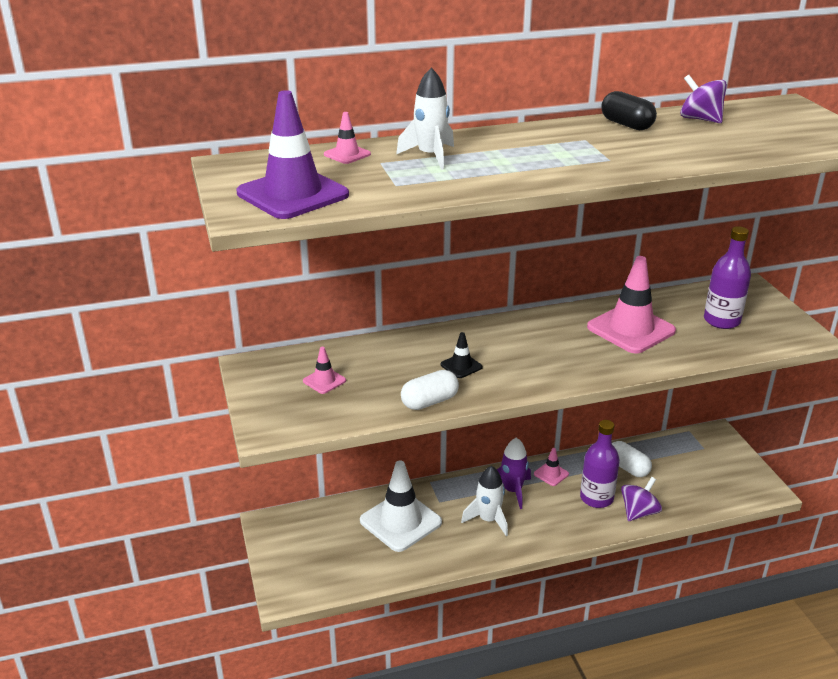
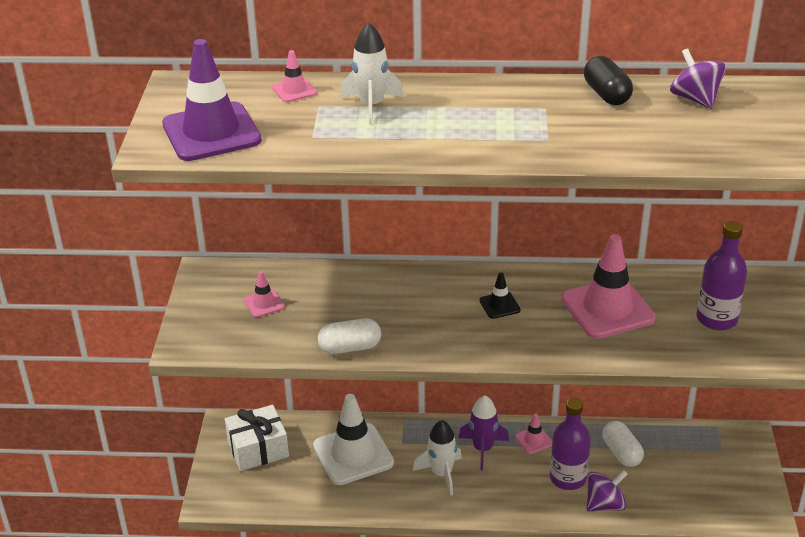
camera: 20 degrees right, 5 degrees up
black traffic cone [440,332,483,378] -> black traffic cone moved to [479,272,521,319]
none -> white gift [225,405,289,471]

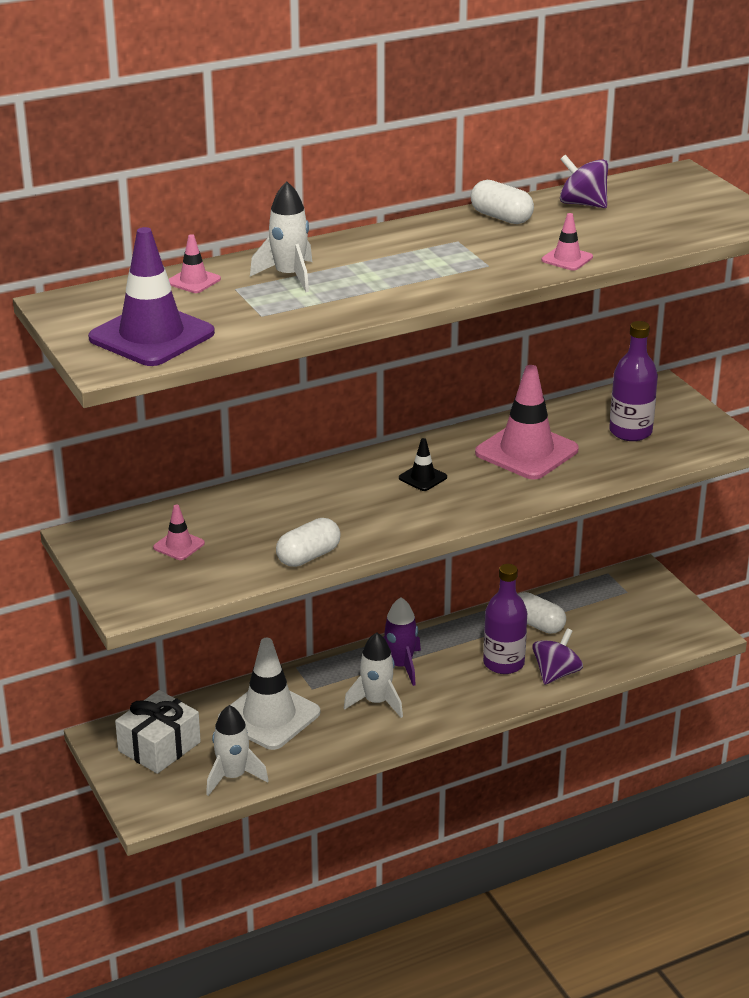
camera: 30 degrees left, 5 degrees down
pink traffic cone [515,413,552,454] -> pink traffic cone moved to [542,213,593,270]
black capsule [584,56,633,105] -> white capsule [471,180,534,224]
none -> white rocket [206,705,269,796]

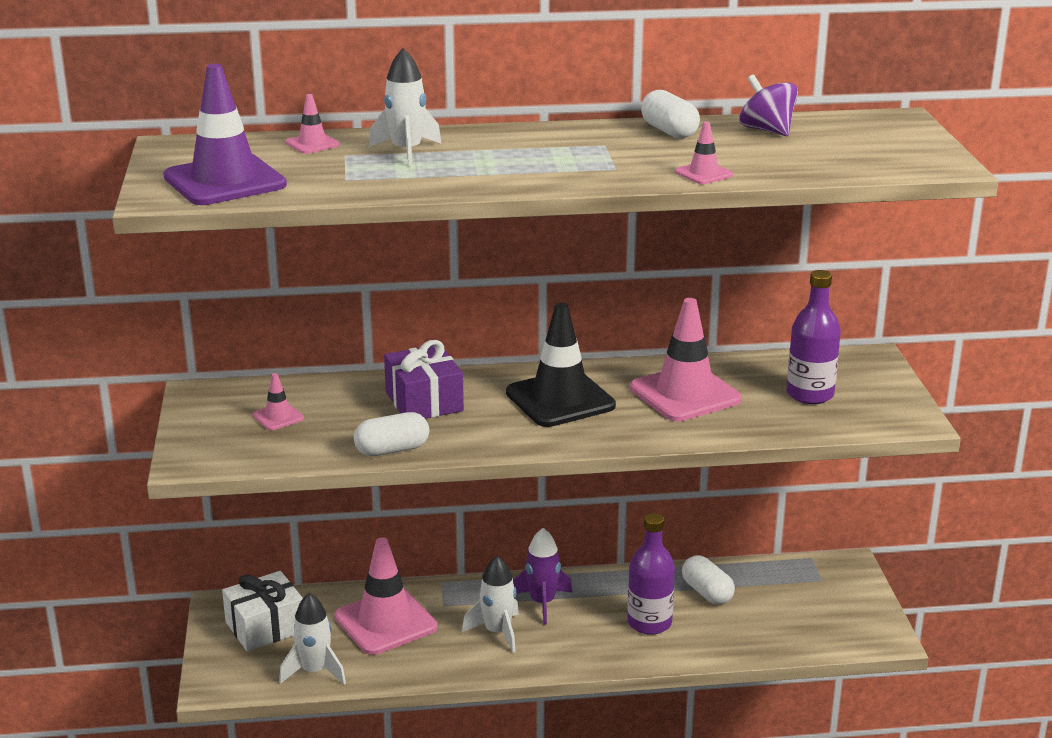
camera: 20 degrees right, 5 degrees down
white traffic cone [218,638,320,750] -> pink traffic cone [334,537,437,655]
black traffic cone [399,438,447,491] -> black traffic cone [506,303,616,427], size x2.19
purple spinning top [532,628,583,685] -> none
none -> purple gift [384,340,464,419]

